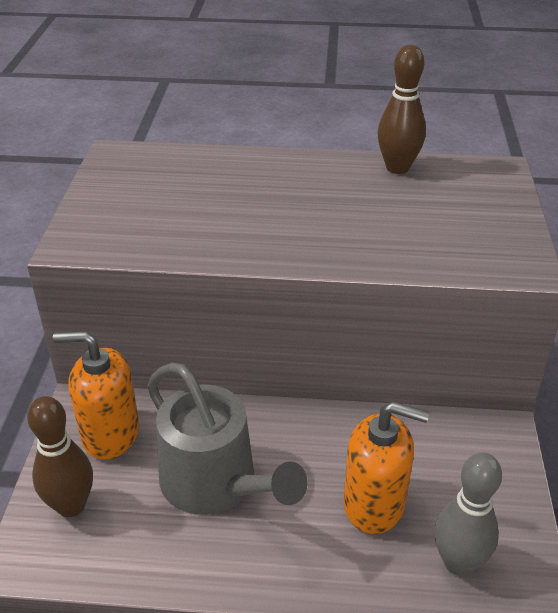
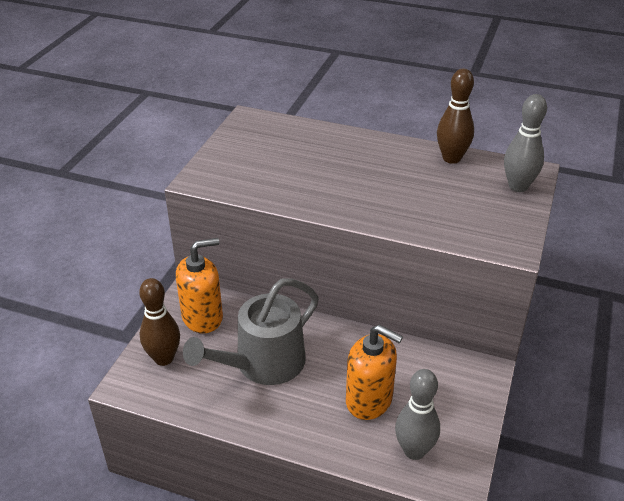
camera: 15 degrees right, 0 degrees up
orange soap dispenser [53,331,139,460] -> orange soap dispenser turned 135 degrees clockwise [176,238,223,333]
grey watering can [147,363,308,515] -> grey watering can turned 75 degrees clockwise [183,278,319,385]
none -> grey bowling pin [504,94,547,192]

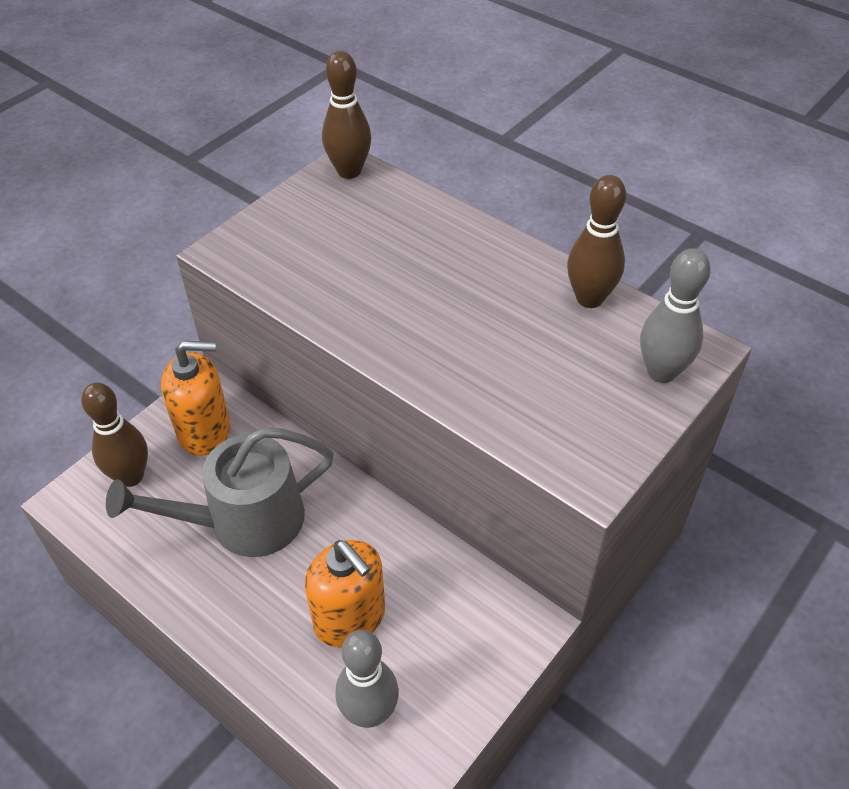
camera: 20 degrees right, 10 degrees up
none -> brown bowling pin [322,51,371,179]

